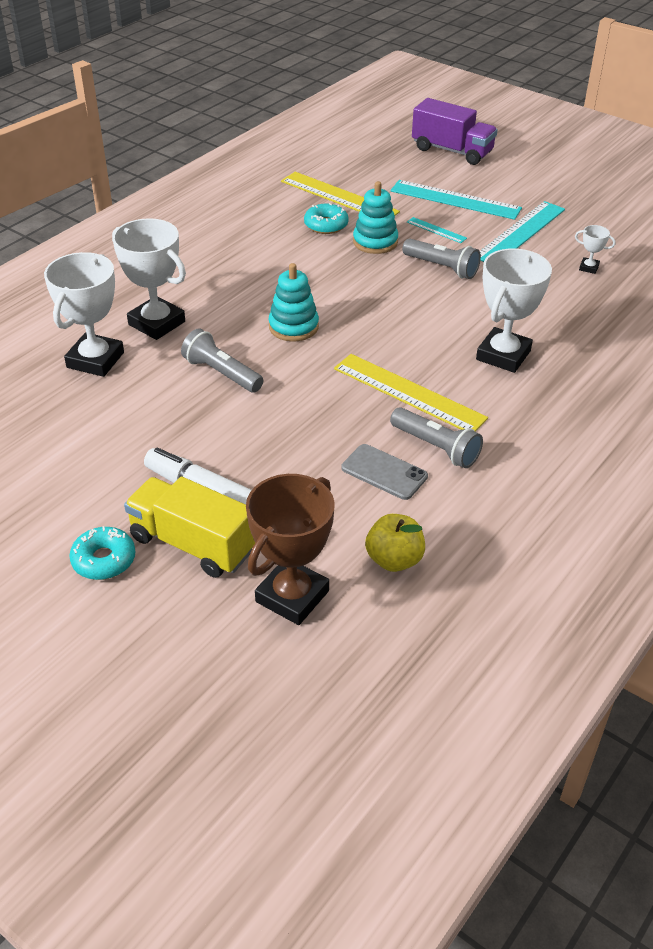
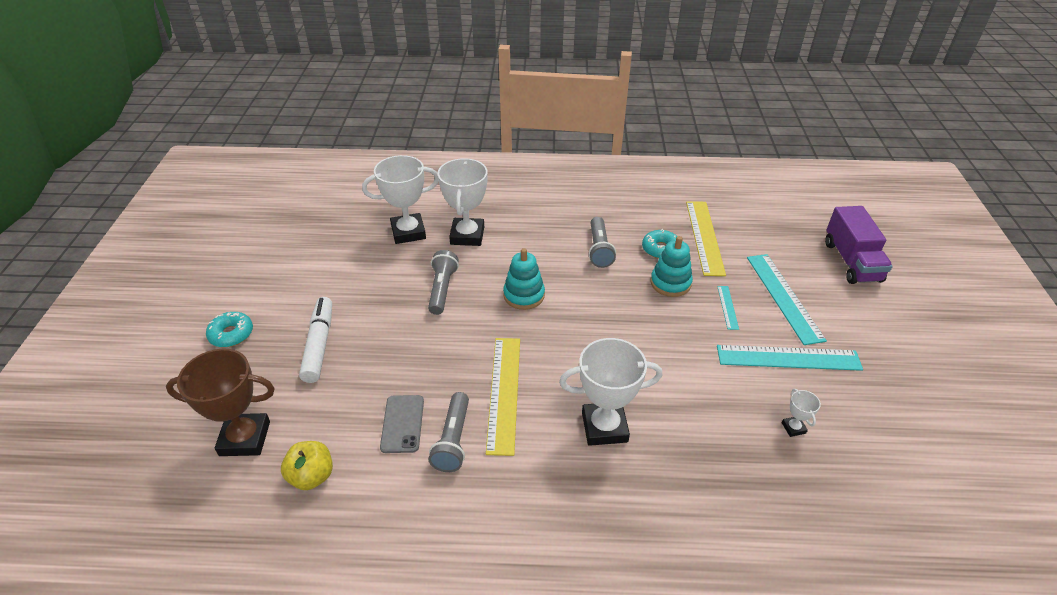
camera: 55 degrees right, 0 degrees up
yellow truck [124,477,255,578] -> none
grey flashlight [402,238,481,279] -> grey flashlight moved to [589,217,616,268]

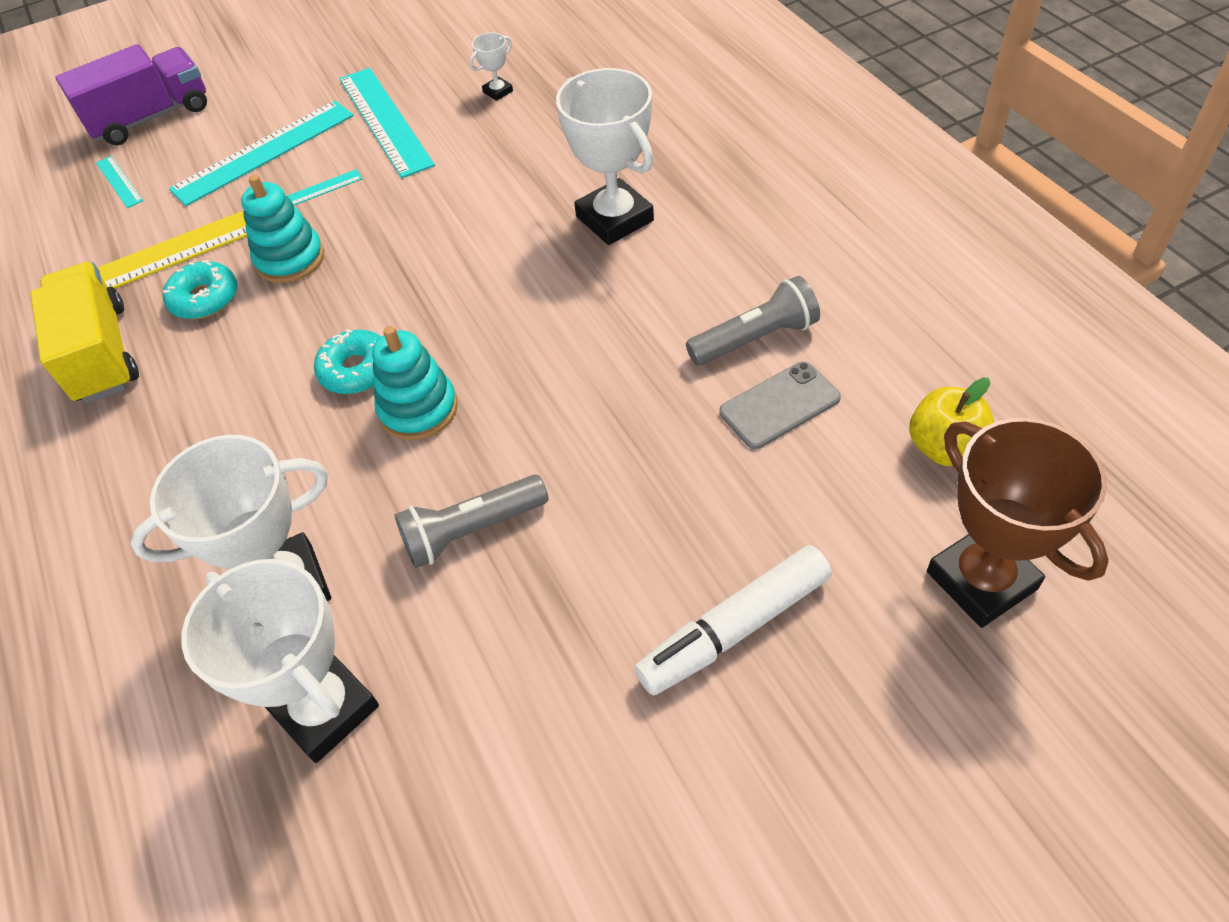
camera: 115 degrees left, 10 degrees up
turquoise donut [206,312,253,347] -> turquoise donut moved to [314,329,381,394]
yellow ruler [486,338,520,456] -> none
grey flashlight [589,217,616,268] -> none
none -> yellow truck [30,262,139,404]
none -> turquoise ruler [96,156,143,208]

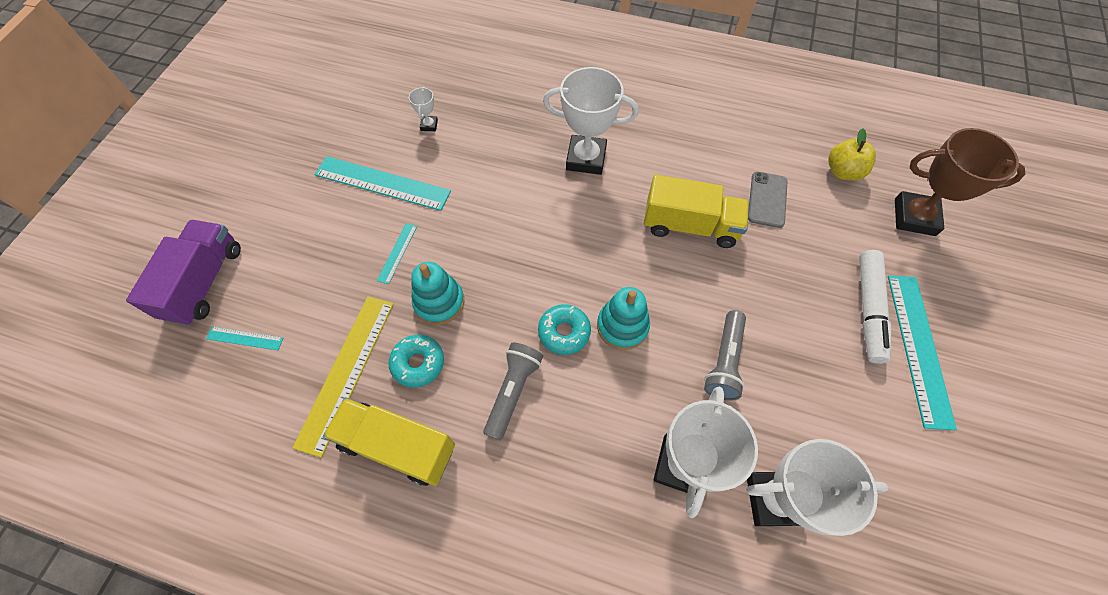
camera: 50 degrees left, 10 degrees up
turquoise ruler [169,101,354,206] -> turquoise ruler moved to [888,275,957,430]
grey flashlight [686,276,820,366] -> grey flashlight moved to [483,342,543,441]
none -> yellow truck [644,175,749,248]

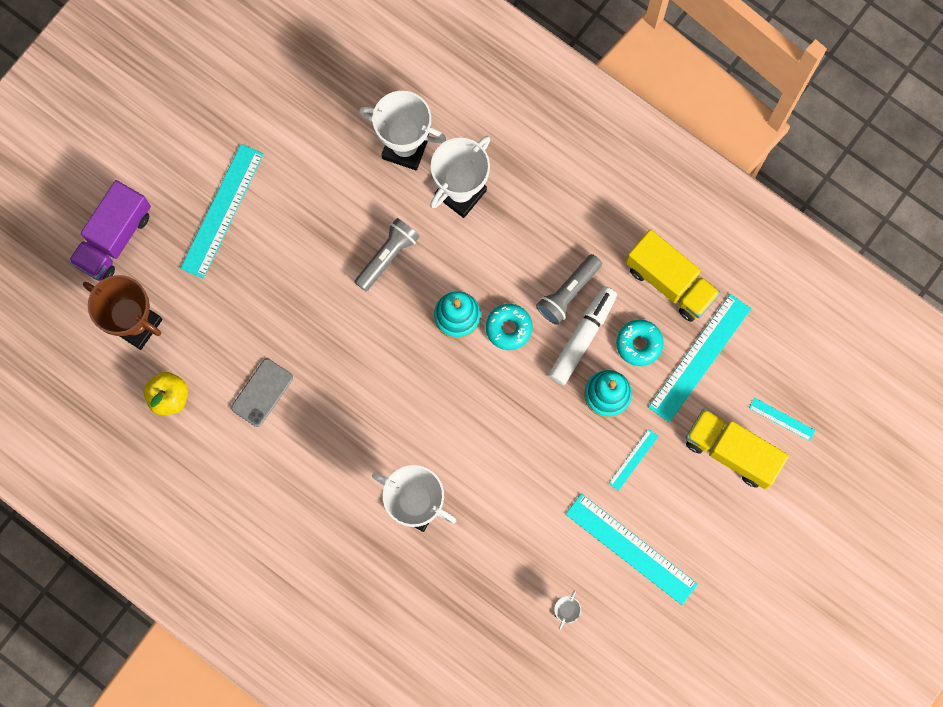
camera: 160 degrees left, 15 degrees up
purple truck [126,220,241,326] -> purple truck moved to [69,180,151,281]
yellow ruler [292,296,394,458] -> turquoise ruler [648,294,751,423]
yellow truck [644,175,749,248] -> yellow truck moved to [686,409,789,489]
white marker [859,250,891,364] -> white marker moved to [548,286,617,385]

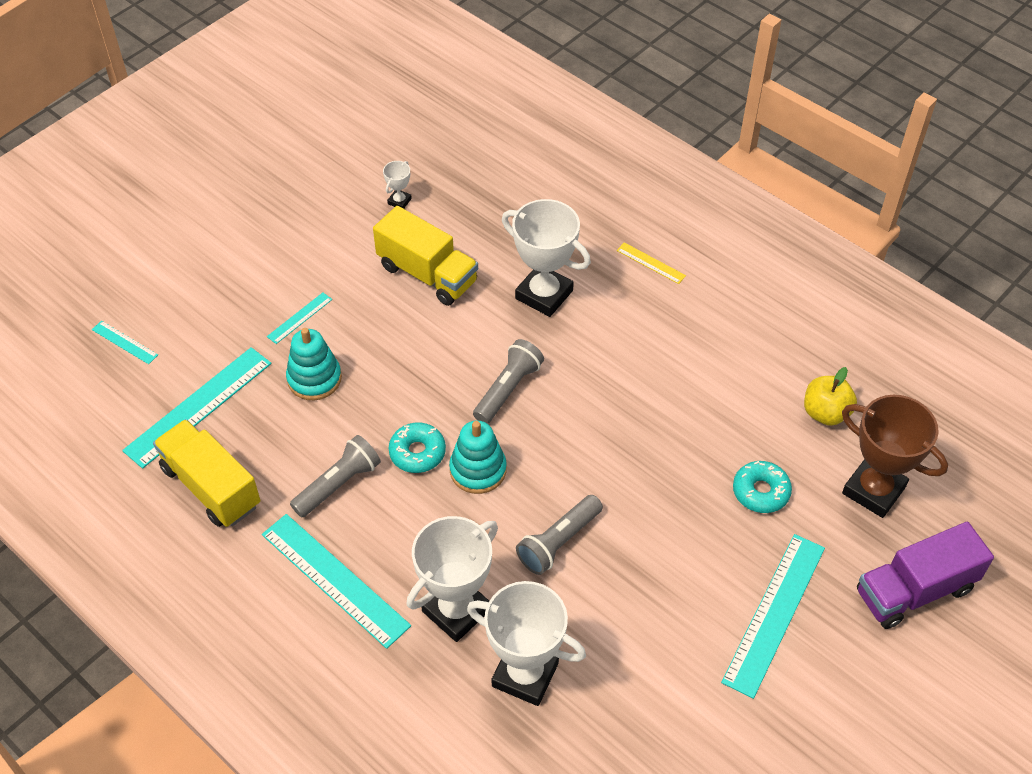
camera: 175 degrees left, 25 degrees down
purple truck [69,180,151,281] -> purple truck turned 150 degrees counterclockwise [857,522,994,629]
grey phone [231,359,293,427] -> none
white marker [548,286,617,385] -> none
turquoise ruler [566,493,698,605] -> turquoise ruler moved to [262,514,411,649]
turquoise donut [616,320,664,366] -> turquoise donut moved to [733,461,792,513]
yellow truck [686,409,789,489] -> yellow truck moved to [373,206,478,306]
none -> grey flashlight [473,339,544,424]
none -> yellow ruler [617,242,686,284]

